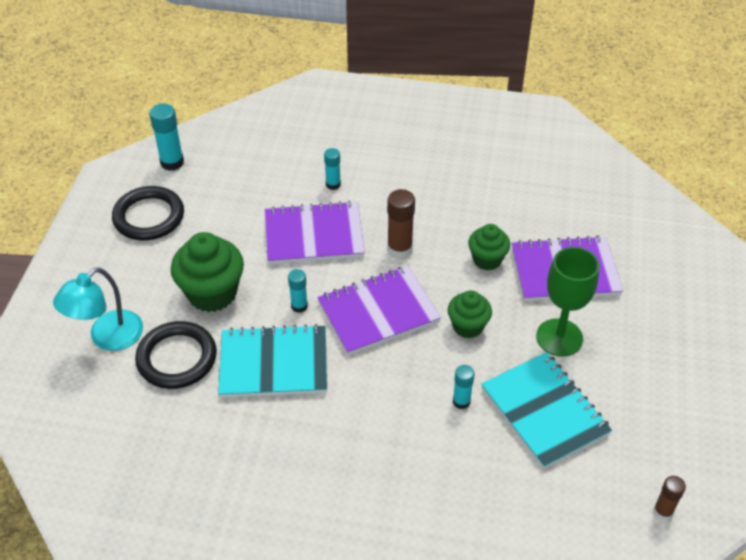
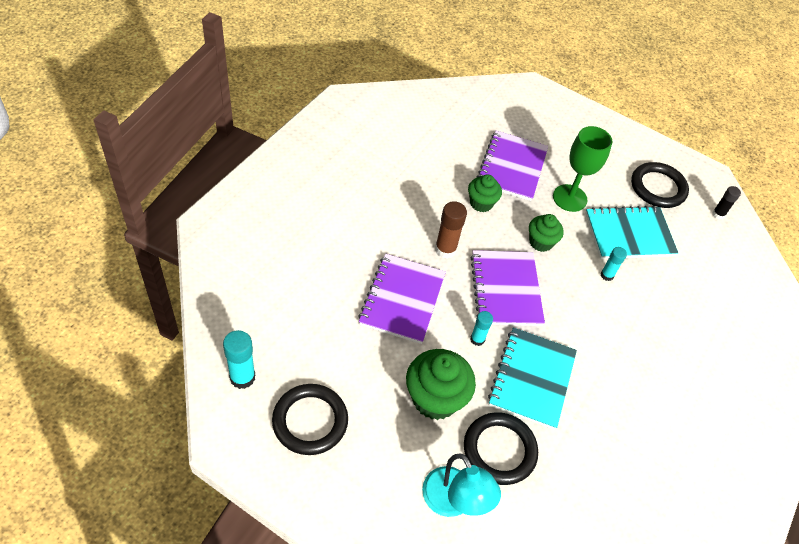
camera: 75 degrees left, 5 degrees up
turquoise glue stick [324,148,341,190] -> none
brown glue stick [653,476,686,521] -> black glue stick [712,186,741,219]
none -> black ring [631,162,689,208]

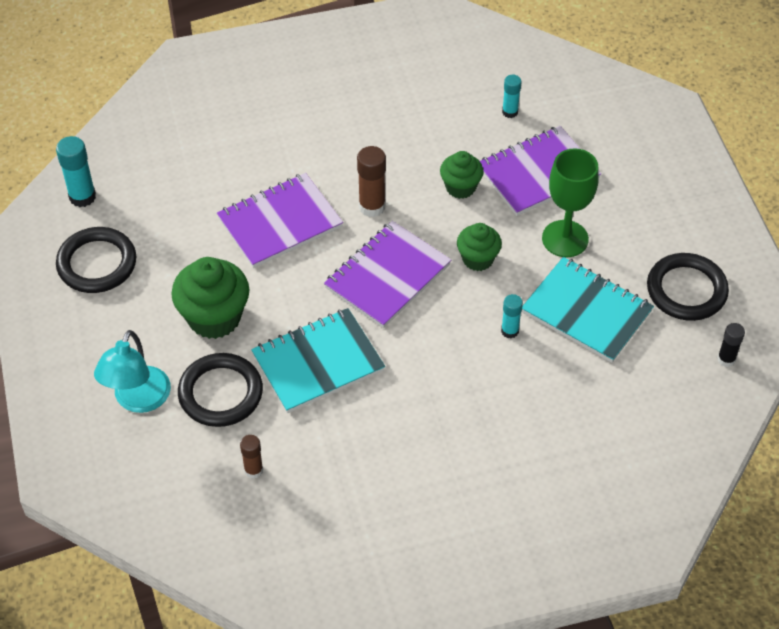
camera: 50 degrees right, 0 degrees up
turquoise glue stick [470,311,493,346] -> turquoise glue stick moved to [502,75,521,118]
none -> brown glue stick [240,435,263,479]

